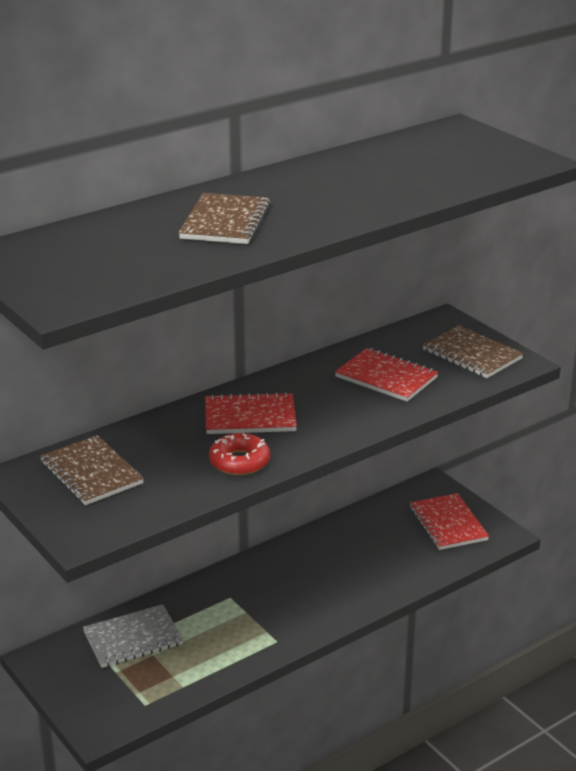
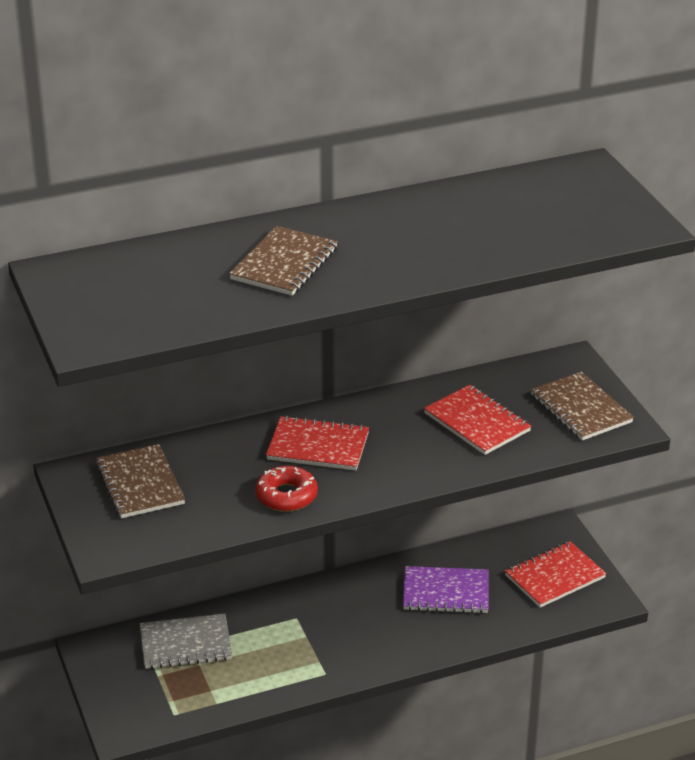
camera: 15 degrees right, 5 degrees up
red notebook [410,493,489,550] -> red notebook turned 60 degrees clockwise [505,541,606,608]
none -> purple notebook [403,566,488,614]

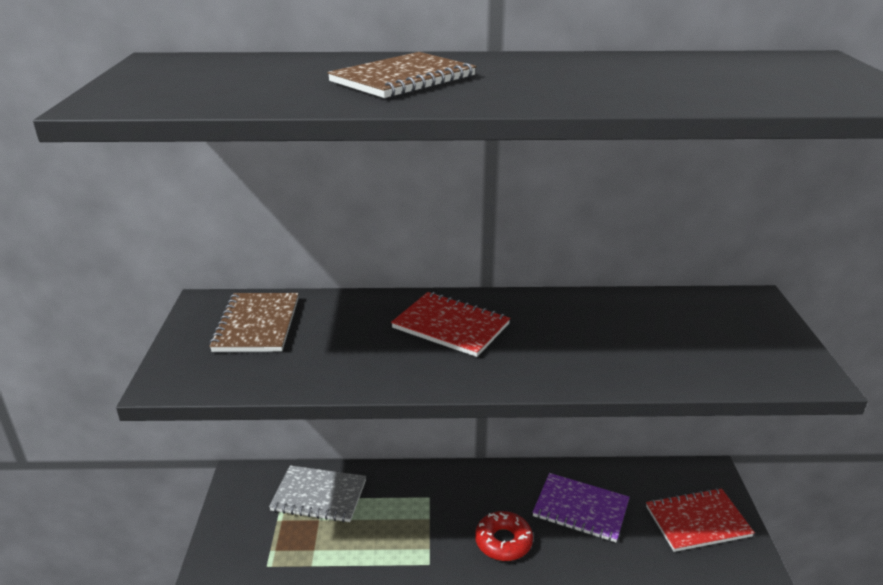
camera: 20 degrees right, 5 degrees down
red donut [255,466,318,512] -> red donut moved to [475,511,533,561]
red notebook [424,385,531,455] -> none
brown notebook [531,372,634,441] -> none

